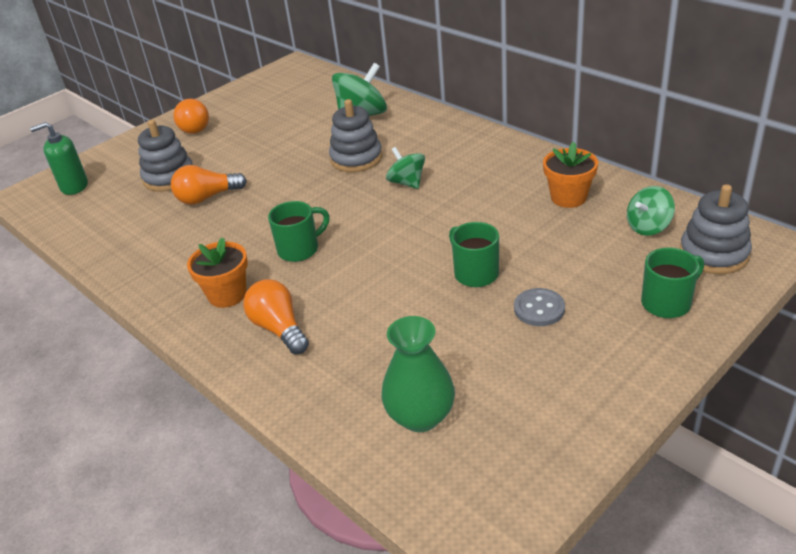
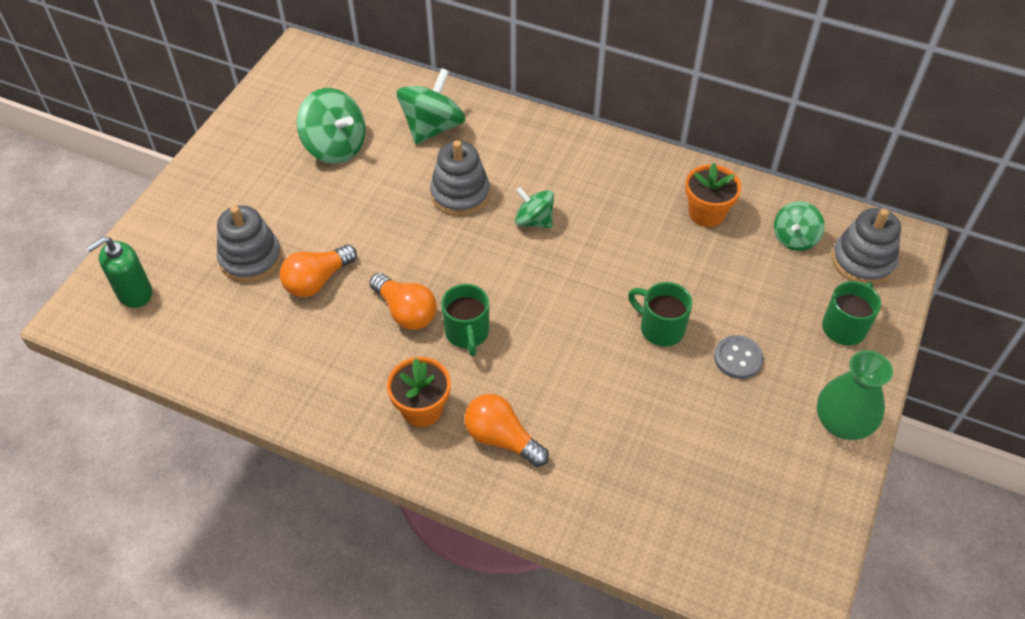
camera: 25 degrees left, 15 degrees up
orange light bulb [173,99,209,134] -> orange light bulb moved to [370,273,437,330]
green mug [268,201,330,262] -> green mug turned 135 degrees clockwise [441,284,489,356]
green vase [381,316,455,432] -> green vase moved to [817,350,893,440]
none -> green spinning top [297,88,366,164]

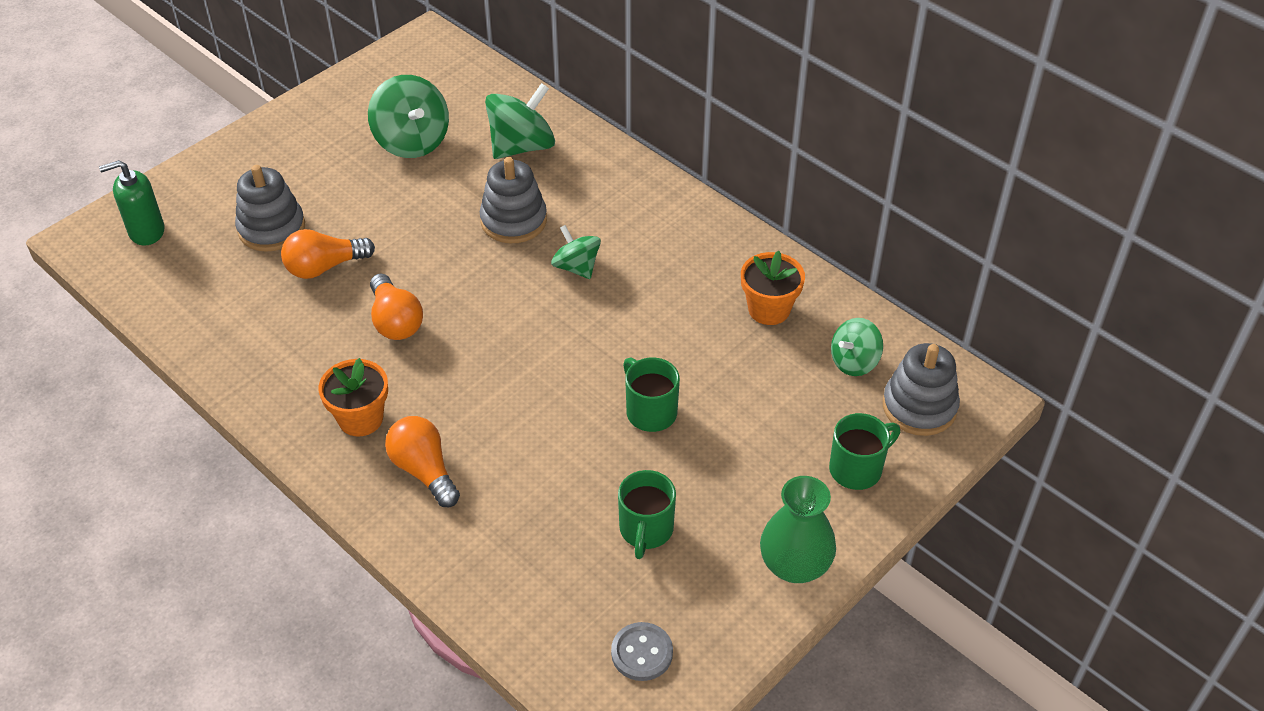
camera: 20 degrees right, 5 degrees down
green mug [441,284,489,356] -> green mug moved to [618,470,676,559]
grey button [714,335,764,379] -> grey button moved to [611,622,673,681]

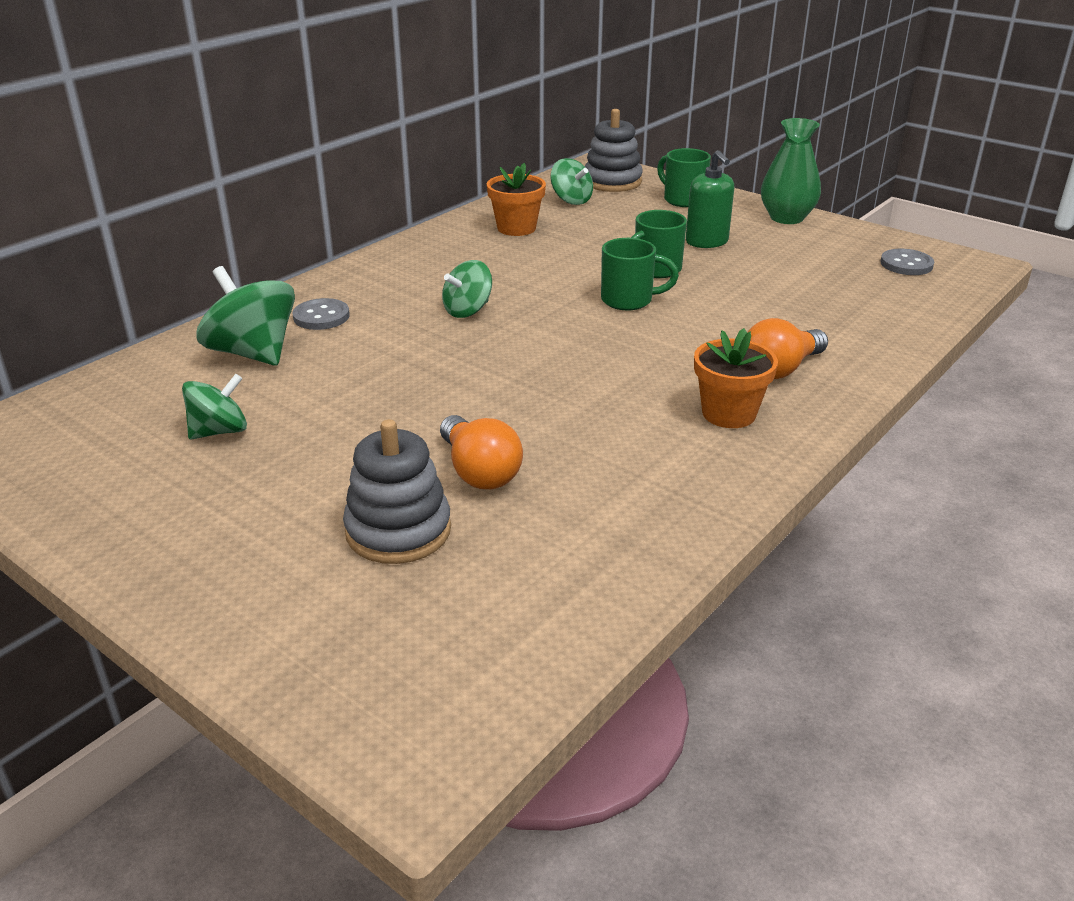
camera: 95 degrees left, 15 degrees down
green soap dispenser [99,160,164,246] -> green soap dispenser moved to [686,150,735,248]
green spinning top [368,75,449,158] -> green spinning top [182,374,247,439], size x0.62
orange light bulb [370,273,423,340] -> none
grey stacking toy [480,157,547,243] -> none
green mug [618,470,676,559] -> green mug moved to [601,238,679,310]
none -> grey button [292,298,350,330]

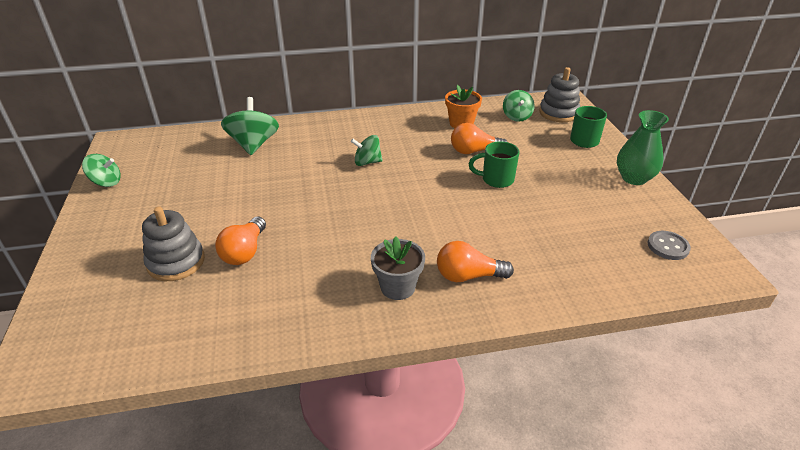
camera: 40 degrees right, 5 degrees up
green spinning top [182,374,247,439] -> green spinning top moved to [82,154,121,187]
grey button [292,298,350,330] -> none
green mug [601,238,679,310] -> none
green soap dispenser [686,150,735,248] -> none
orange flower pot [694,328,778,428] -> grey flower pot [371,236,425,300]
none -> orange light bulb [451,123,507,154]

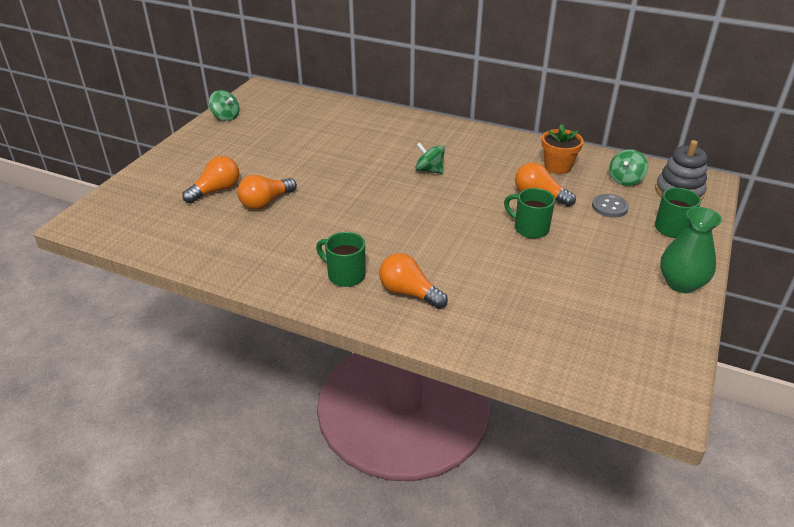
camera: 35 degrees right, 0 degrees up
grey stacking toy [142,207,205,281] -> orange light bulb [182,156,239,203]
green spinning top [221,97,279,155] -> none
grey flower pot [371,236,425,300] -> green mug [316,232,366,287]
grey button [647,231,691,260] -> grey button moved to [592,194,629,218]

